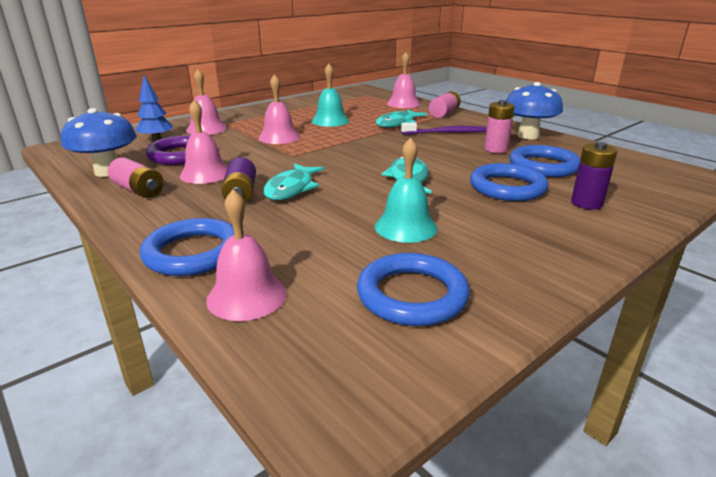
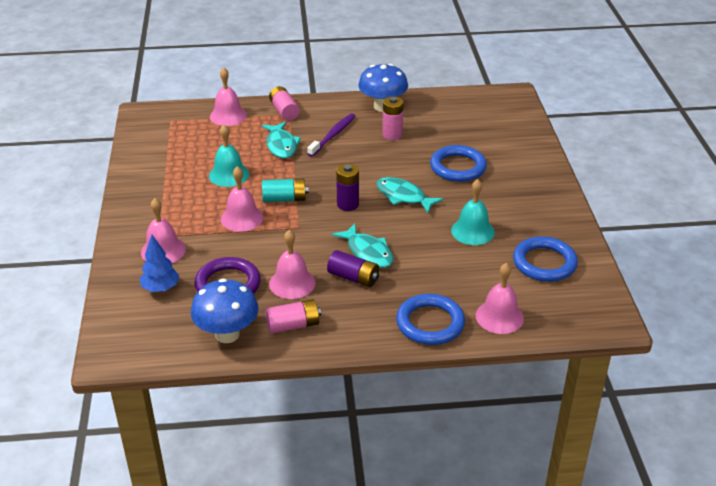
camera: 55 degrees left, 10 degrees up
blue ring [509,145,580,177] -> none
purple battery [571,142,618,210] -> purple battery moved to [336,164,359,211]
none -> turquoise battery [262,178,309,202]

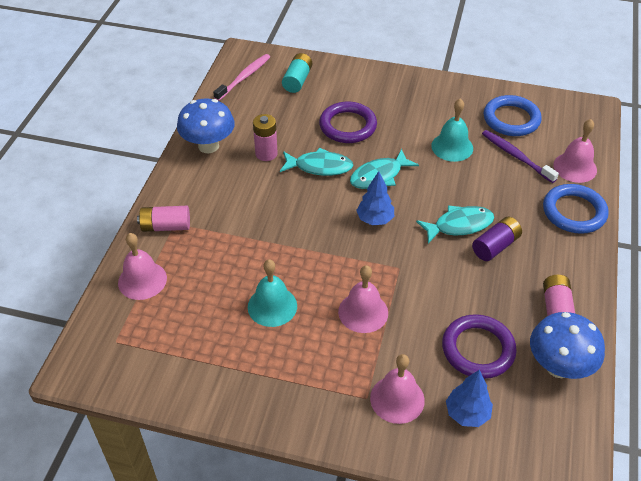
camera: 70 degrees left, 10 degrees up
turquoise fish [262,122,301,158] -> turquoise fish moved to [280,148,353,176]
turquoise battery [262,178,309,202] -> turquoise battery moved to [282,53,312,93]
pink bell [269,230,315,299] -> none
purple toothbrush [307,114,356,157] -> purple toothbrush moved to [482,130,559,183]
purple battery [336,164,359,211] -> blue tree [356,171,394,226]
blue ring [430,145,487,182] -> purple ring [319,102,377,143]
none -> pink toothbrush [213,54,270,101]

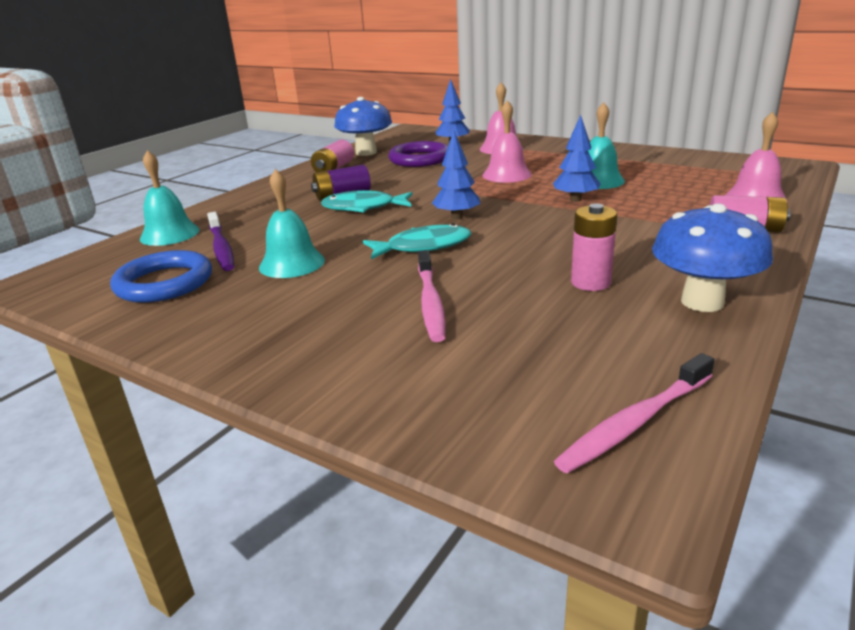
camera: 160 degrees left, 20 degrees down
turquoise fish [280,148,353,176] -> none
turquoise battery [282,53,312,93] -> none
purple ring [319,102,377,143] -> pink toothbrush [418,250,445,342]
blue ring [543,184,609,234] -> none
pink bell [553,119,597,183] -> turquoise bell [140,150,200,246]
none -> blue tree [553,115,601,202]

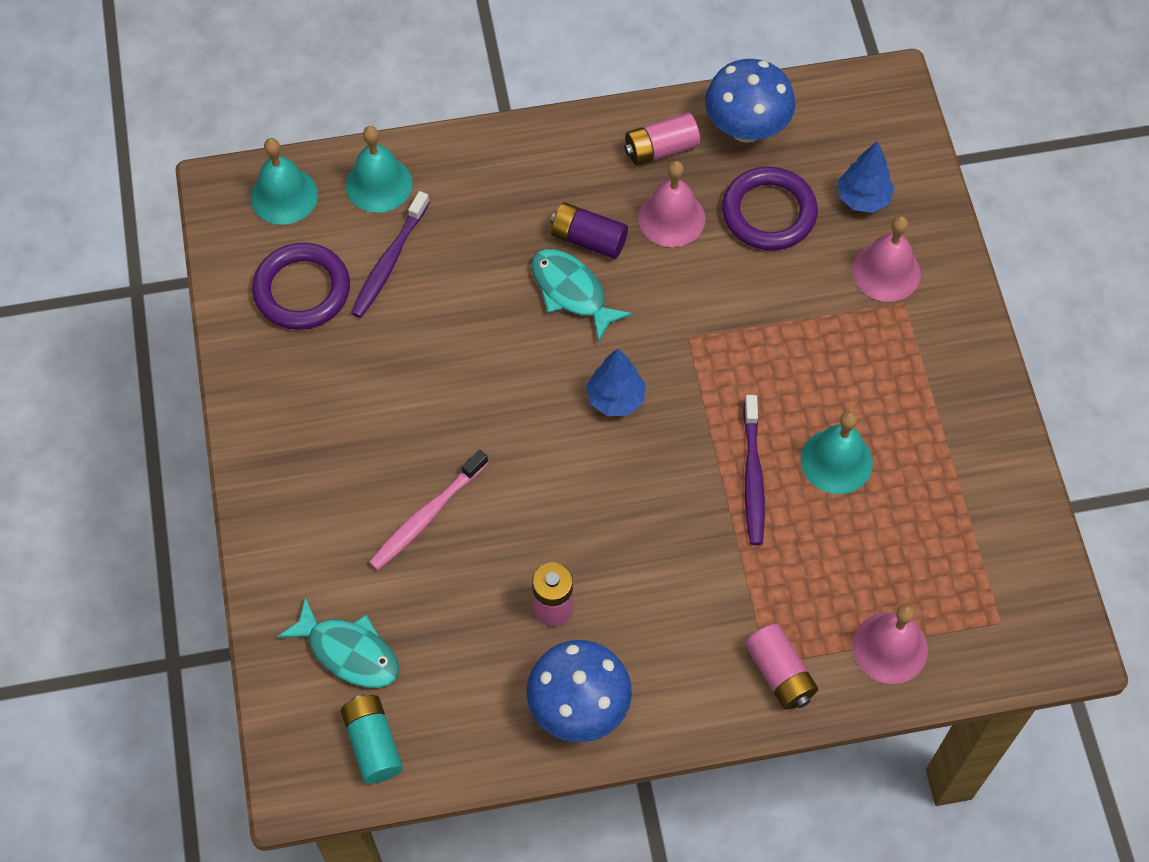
camera: 45 degrees right, 35 degrees up
blue ring [110,250,212,303] -> purple ring [252,243,350,330]
turquoise bell [259,169,325,278] -> turquoise bell moved to [251,138,318,225]
turquoise fish [363,223,471,259] -> turquoise fish moved to [277,597,399,688]
pink bell [483,100,532,183] -> pink bell moved to [638,161,705,247]
blue tree [553,115,601,202] -> purple toothbrush [743,395,765,545]
pink toothbrush [554,353,715,473] -> turquoise battery [341,695,403,784]

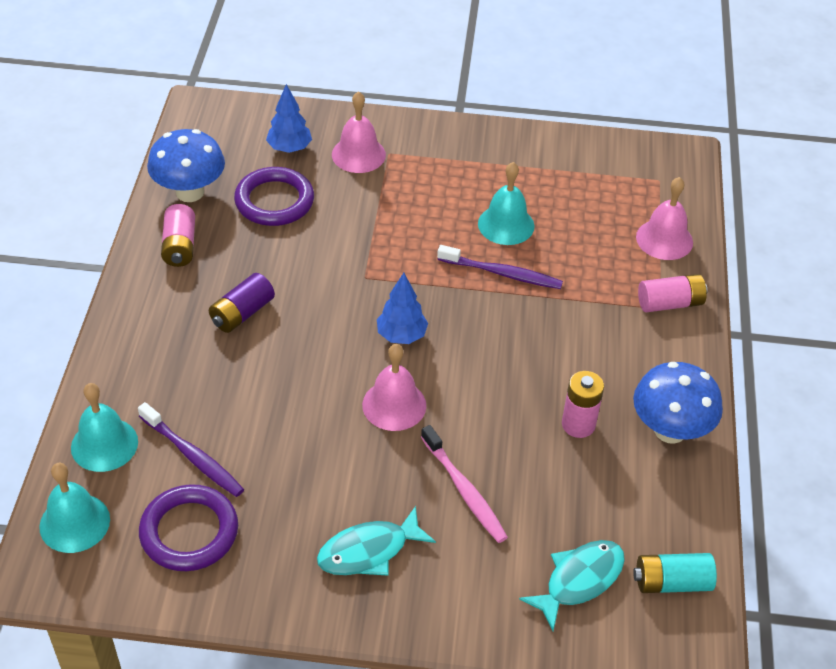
camera: 75 degrees left, 15 degrees down
turquoise fish [531,249,632,342] -> turquoise fish moved to [317,506,436,576]
pink bell [638,161,705,247] -> pink bell moved to [362,344,426,431]

